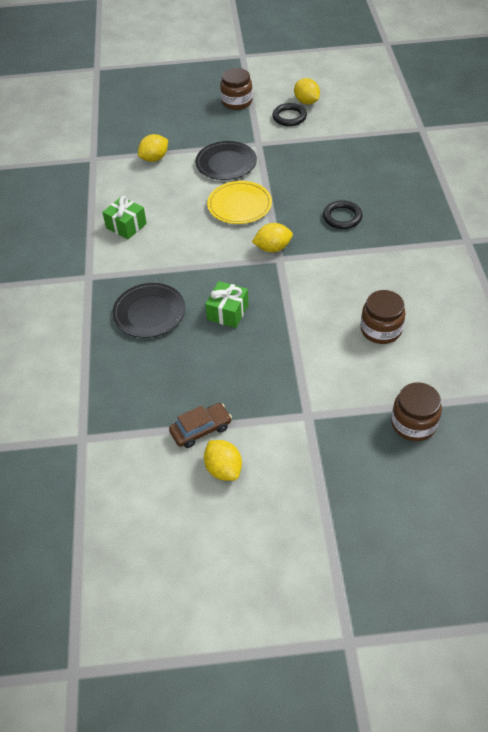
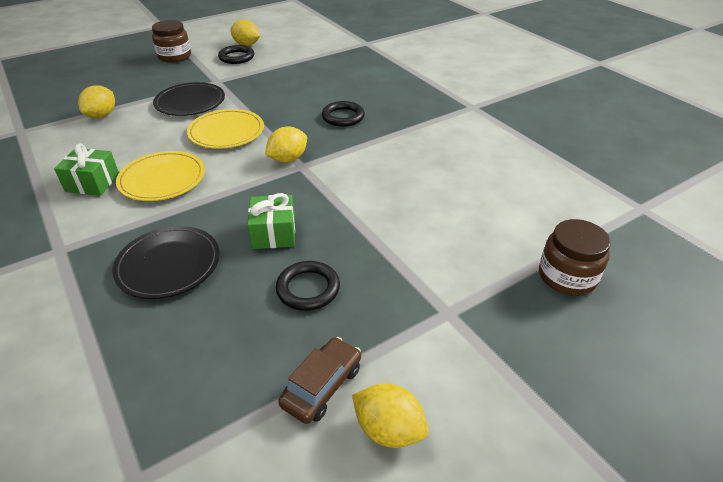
camera: 30 degrees left, 10 degrees down
brown jar [361,290,406,344] -> none
none -> yellow plate [116,151,205,201]
none -> black ring [276,261,340,311]

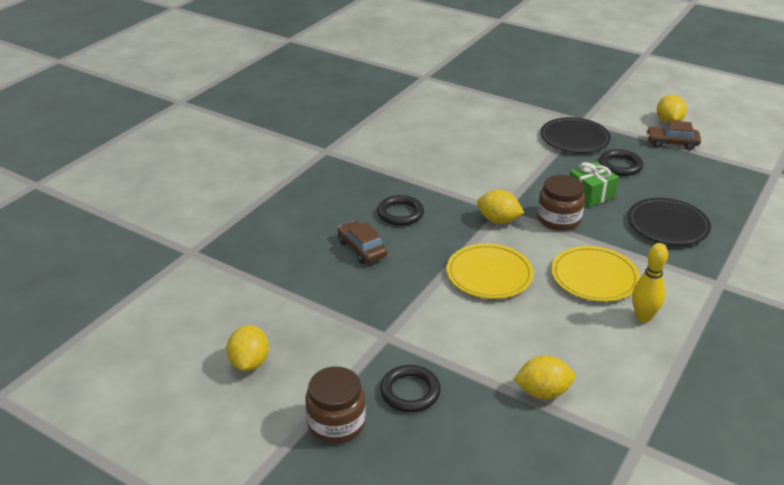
camera: 115 degrees left, 5 degrees down
green gift [54,143,119,196] -> yellow bowling pin [632,243,668,322]
black plate [153,82,225,116] -> black plate moved to [540,117,611,153]
black ring [218,45,254,64] -> black ring moved to [380,365,441,412]
brown jar [539,219,611,296] -> brown jar moved to [537,175,585,231]
none -> brown car [338,221,387,264]

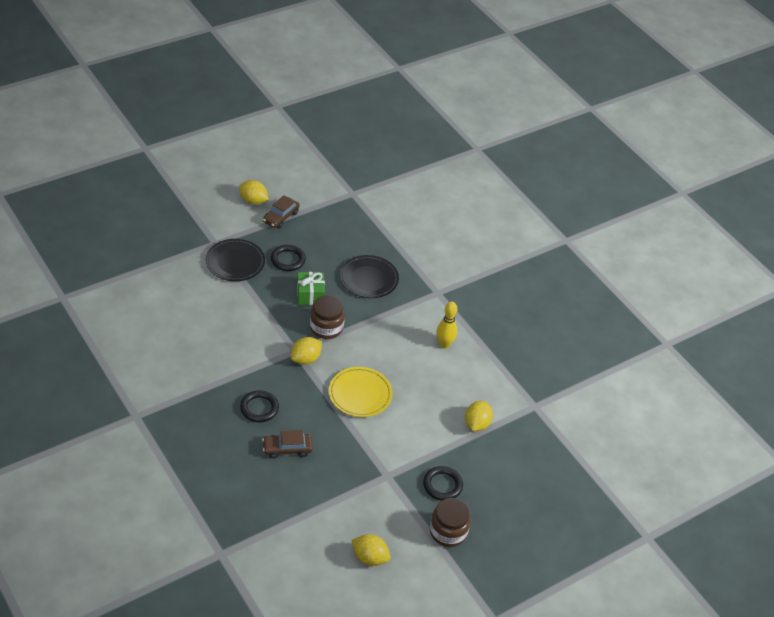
camera: 70 degrees left, 10 degrees up
yellow plate [551,246,640,302] -> none

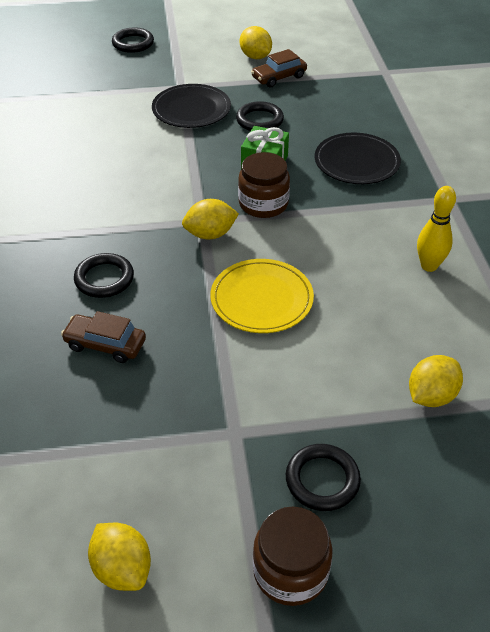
camera: 30 degrees right, 0 degrees up
none -> black ring [112,27,154,53]

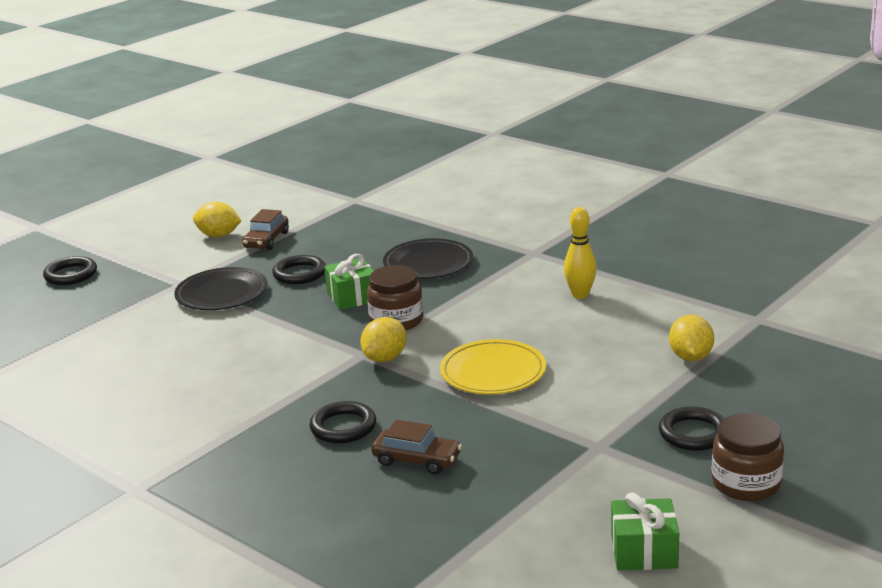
camera: 40 degrees left, 20 degrees down
brown car [61,311,146,363] -> brown car turned 135 degrees counterclockwise [371,419,462,474]
yellow lemon [88,523,151,591] -> green gift [611,492,679,570]

